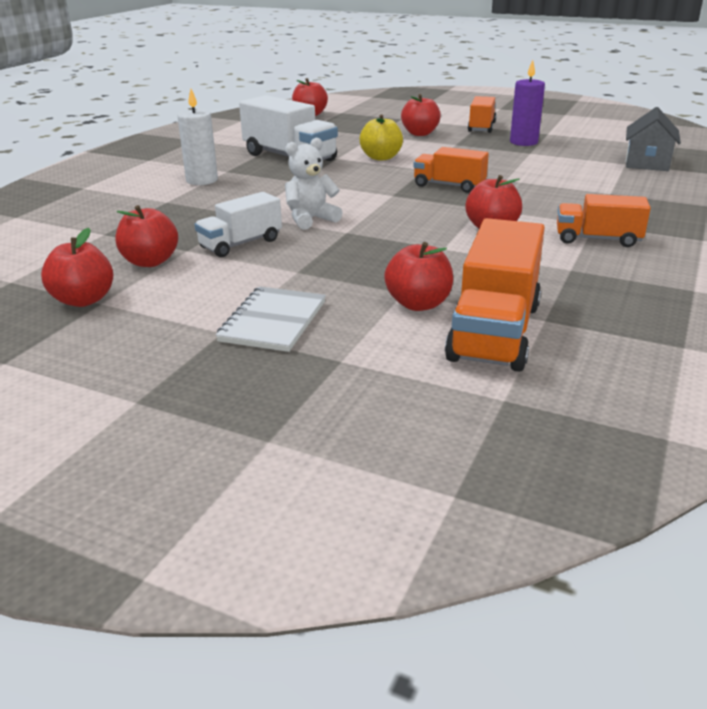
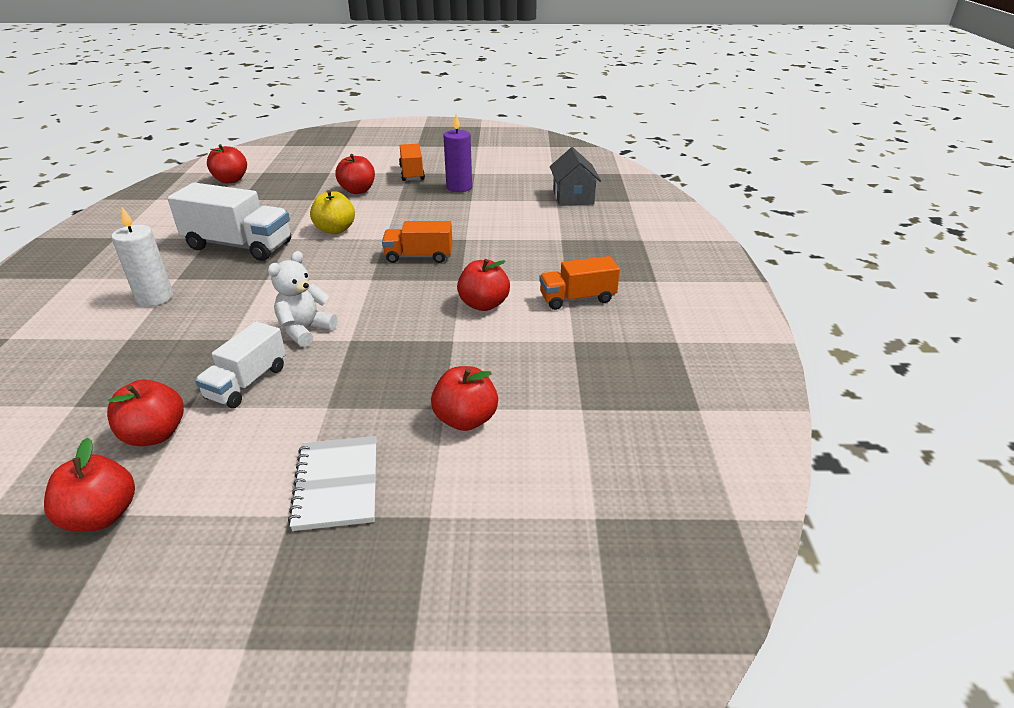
camera: 25 degrees left, 5 degrees up
orange truck [445,218,545,372] -> none

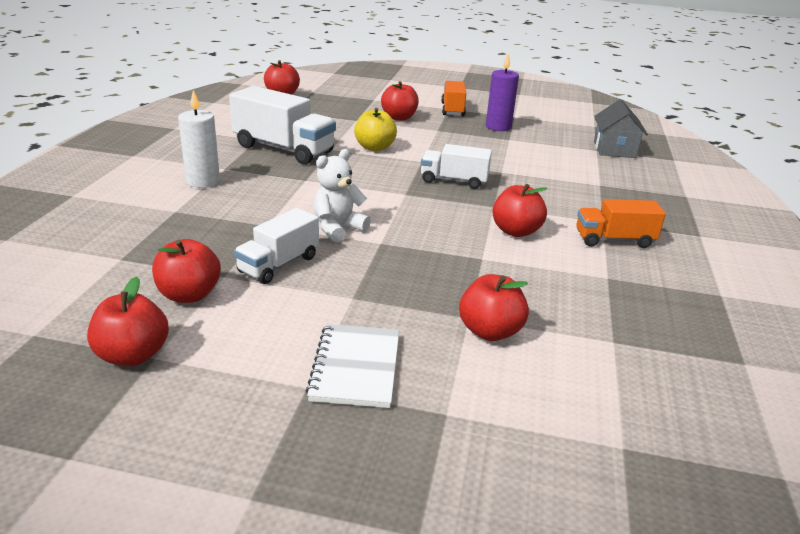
camera: 10 degrees right, 5 degrees down
orange truck [382,221,453,263] -> white truck [421,144,492,189]

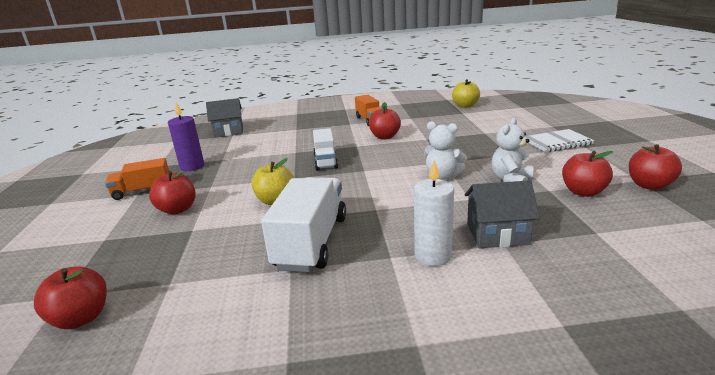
camera: 105 degrees left, 5 degrees down
white truck [234,208,319,284] -> white teddy bear [491,118,534,182]
red apple [459,274,529,341] -> none
none -> yellow apple [452,79,480,108]
none -> grey house [464,180,540,248]

